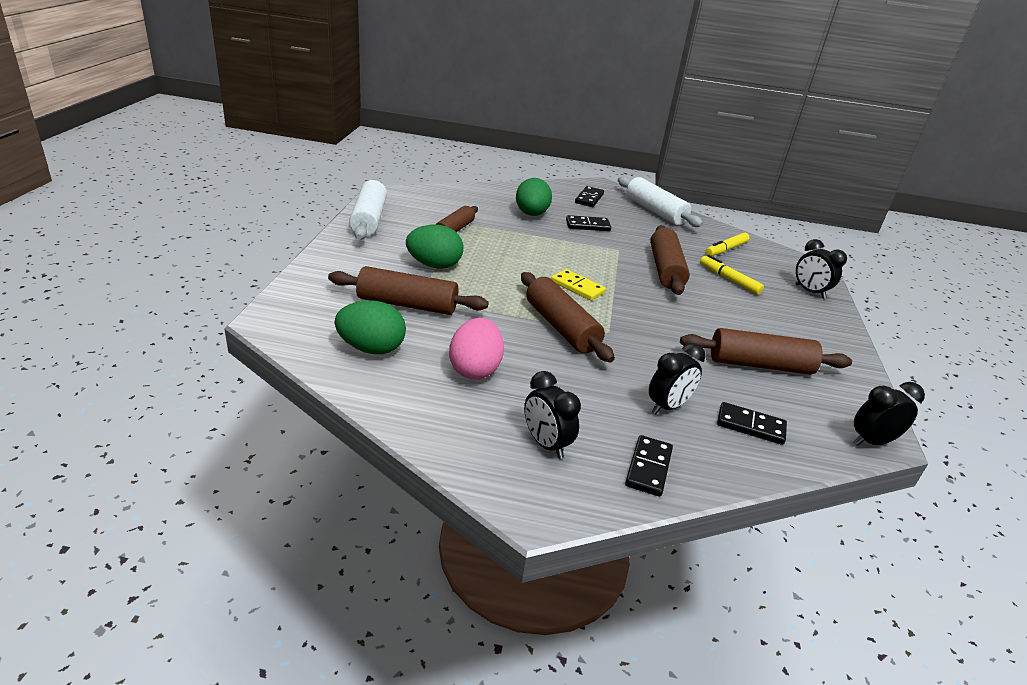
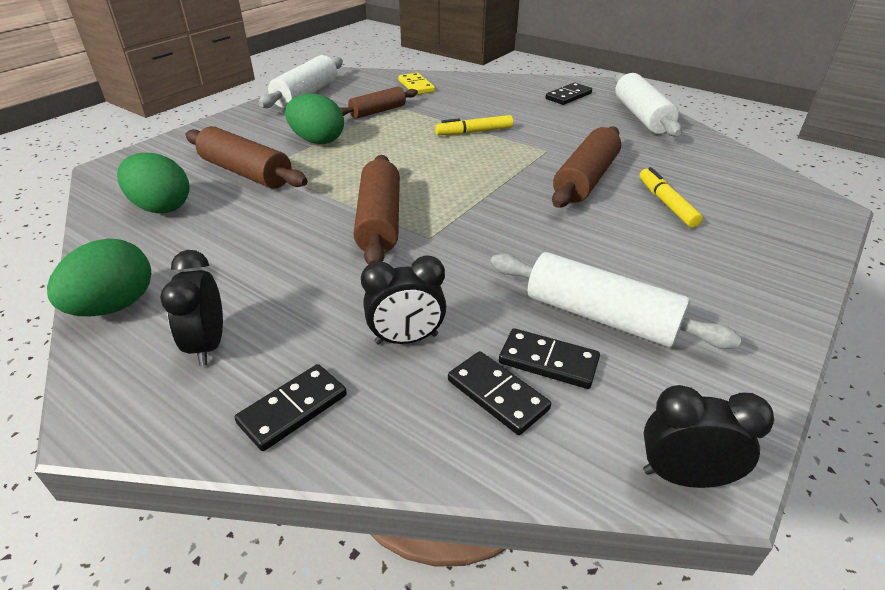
camera: 30 degrees right, 5 degrees up
pink egg [449,318,504,380] -> none
green egg [516,178,552,216] -> green egg moved to [47,238,151,316]
yellow domino [551,269,606,301] -> yellow domino moved to [398,73,435,95]
black domino [566,215,611,231] -> black domino moved to [499,328,600,389]
brown rolling pin [680,328,852,374] -> white rolling pin [490,252,742,349]
yellow marker [705,232,750,256] -> yellow marker moved to [435,115,513,135]
black clock [796,239,847,299] -> none

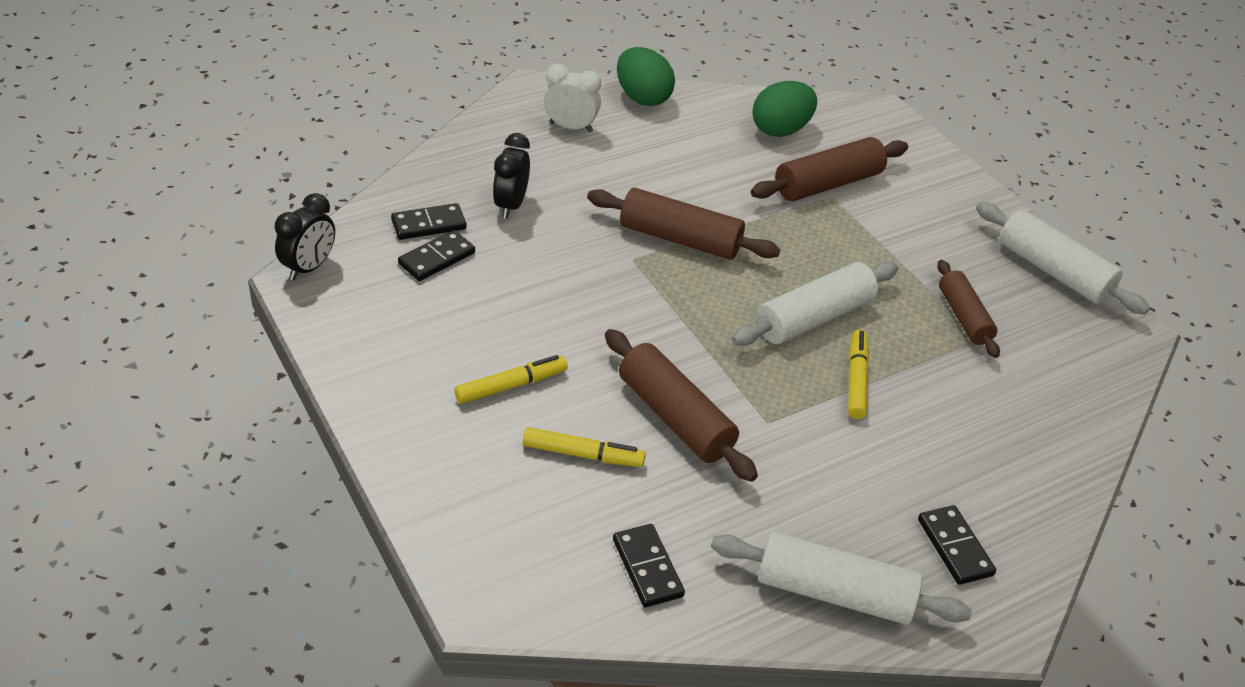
camera: 110 degrees right, 5 degrees up
black clock [160,250,223,366] -> white clock [544,64,601,132]
black domino [235,364,347,451] -> black domino moved to [613,524,685,607]
green egg [285,93,344,144] -> none
yellow domino [398,73,435,95] -> none
white rolling pin [490,252,742,349] -> white rolling pin moved to [732,262,898,346]
none -> yellow marker [455,355,568,404]

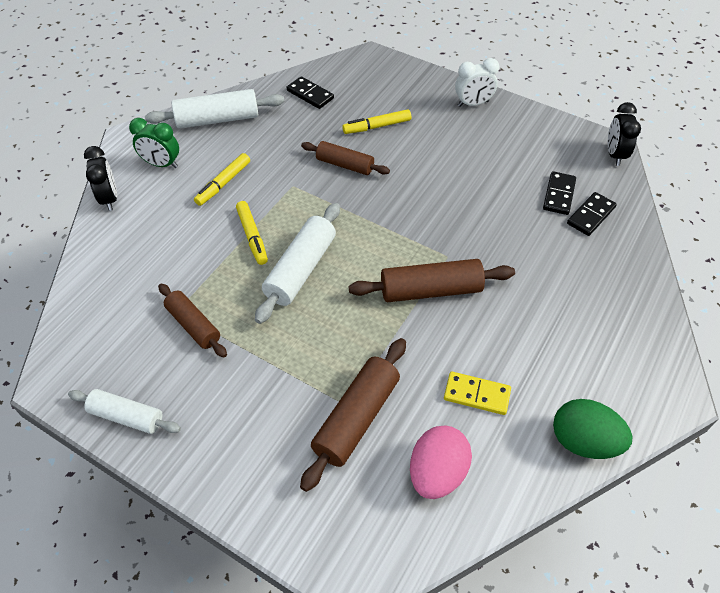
camera: 155 degrees right, 10 degrees up
yellow marker [455,355,568,404] -> yellow marker moved to [194,153,250,206]
black clock [493,133,530,219] -> black clock moved to [84,146,117,211]
white clock [544,64,601,132] -> white clock moved to [455,58,499,107]
brown rolling pin [605,329,758,482] -> brown rolling pin [301,141,390,175], size x0.66
green egg [752,81,817,137] -> pink egg [410,426,472,499]
black domino [918,505,996,585] -> green clock [129,118,179,168]
white rolling pin [976,202,1150,315] -> white rolling pin [68,389,181,434], size x0.66
none -> yellow domino [444,372,511,415]

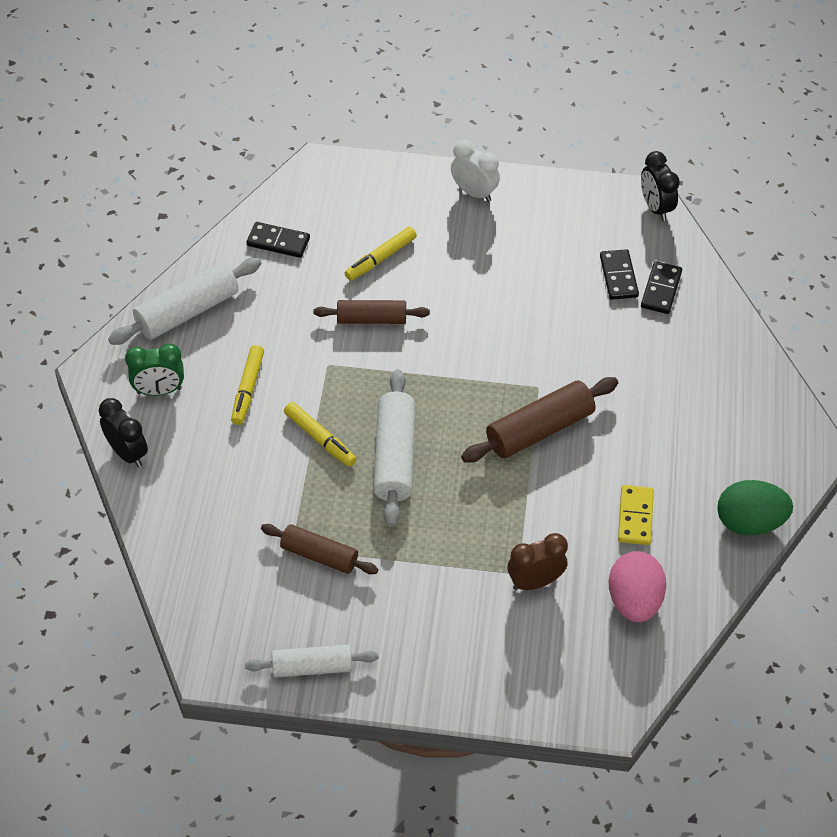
camera: 25 degrees left, 0 degrees up
brown rolling pin [300,338,406,492] -> brown clock [507,533,568,590]
yellow domino [444,372,511,415] -> yellow domino turned 75 degrees counterclockwise [618,485,654,545]
white clock [455,58,499,107] -> white clock turned 105 degrees counterclockwise [451,140,500,202]

